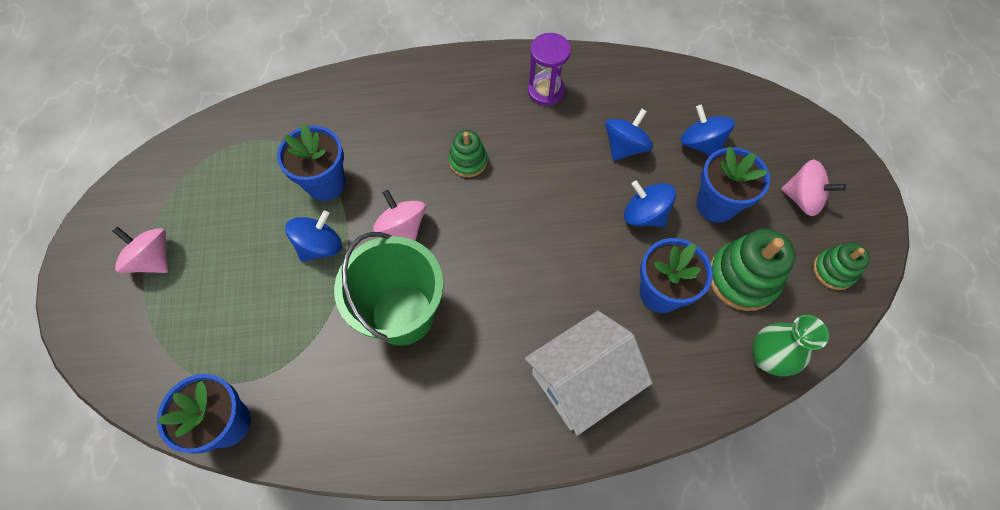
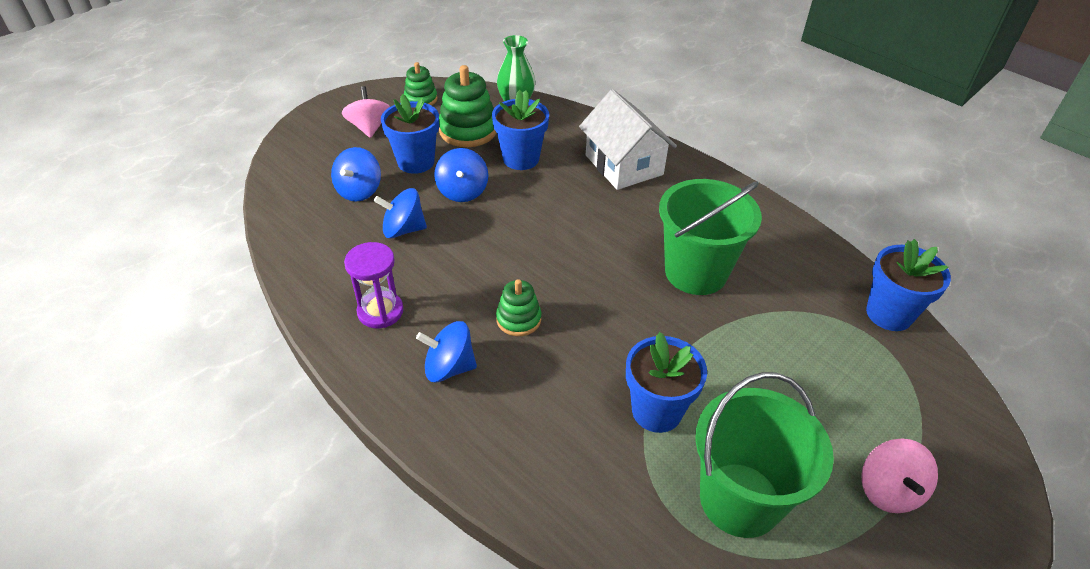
camera: 130 degrees left, 20 degrees down
blue spinning top [285,210,342,262] -> blue spinning top moved to [416,321,477,382]
pink spinning top [373,190,426,241] -> none
white house [525,311,653,436] -> white house turned 45 degrees clockwise [579,89,677,190]
none -> green bucket [695,372,834,538]

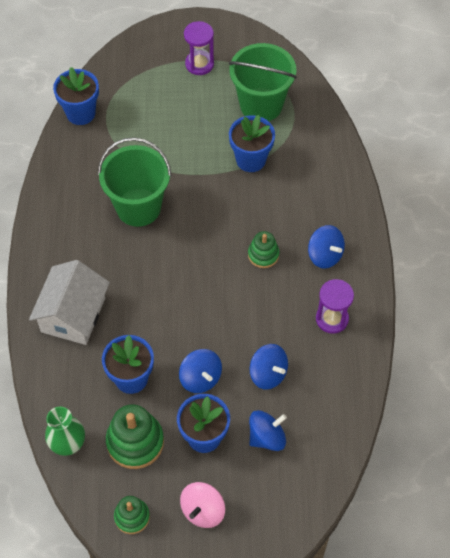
camera: 135 degrees left, 15 degrees up
blue spinning top [434,148,488,202] -> blue spinning top turned 105 degrees clockwise [179,349,222,393]
pink spinning top [861,438,938,513] -> purple hourglass [184,21,214,75]

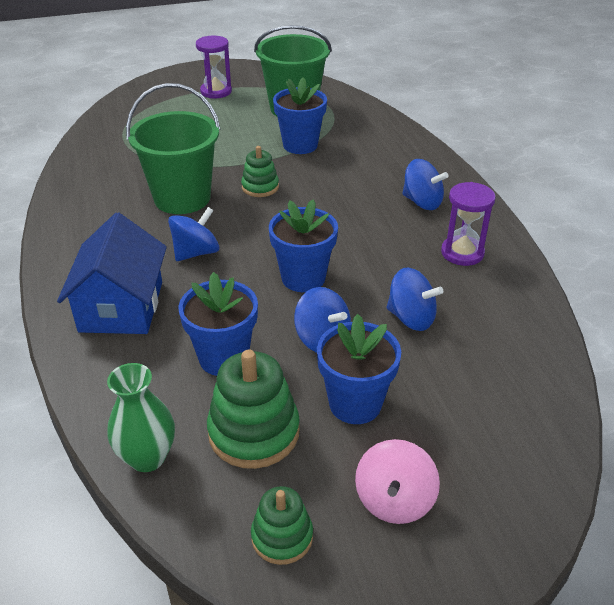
camera: 15 degrees left, 20 degrees down
white house [29,260,110,345] -> blue house [57,212,167,334]
blue flower pot [53,67,99,125] -> blue flower pot moved to [269,199,338,292]
green stacking toy [248,231,279,268] -> green stacking toy moved to [241,146,279,197]
blue spinning top [249,410,287,451] -> blue spinning top moved to [168,207,219,261]

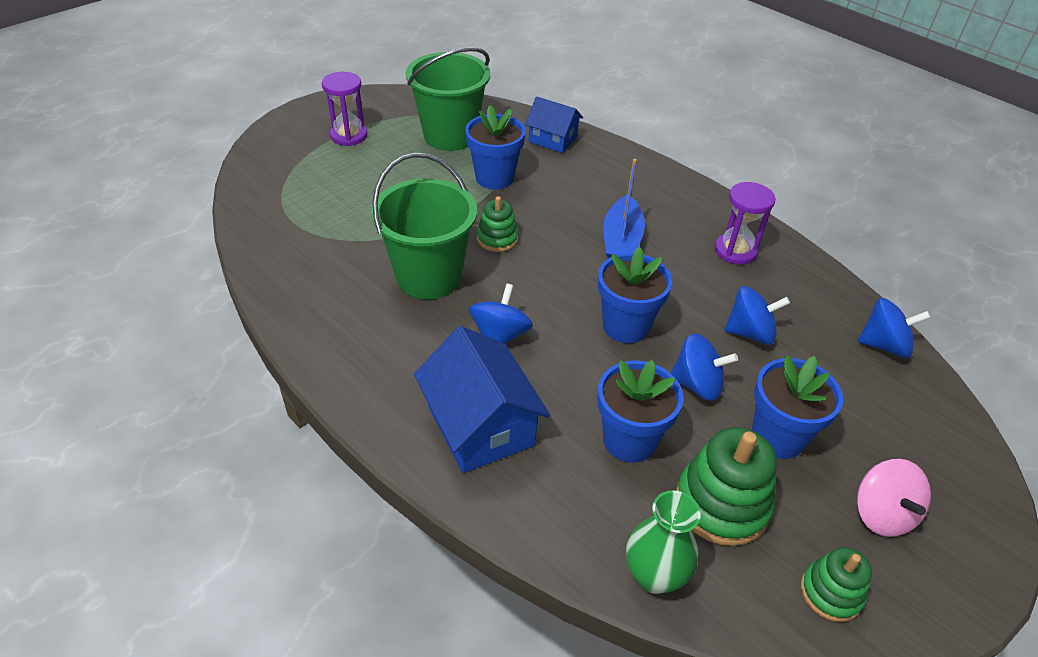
camera: 30 degrees left, 5 degrees up
blue spinning top [402,159,448,210] -> blue spinning top moved to [858,298,931,358]
none -> blue house [525,97,583,153]
none -> blue boat [603,159,645,259]

